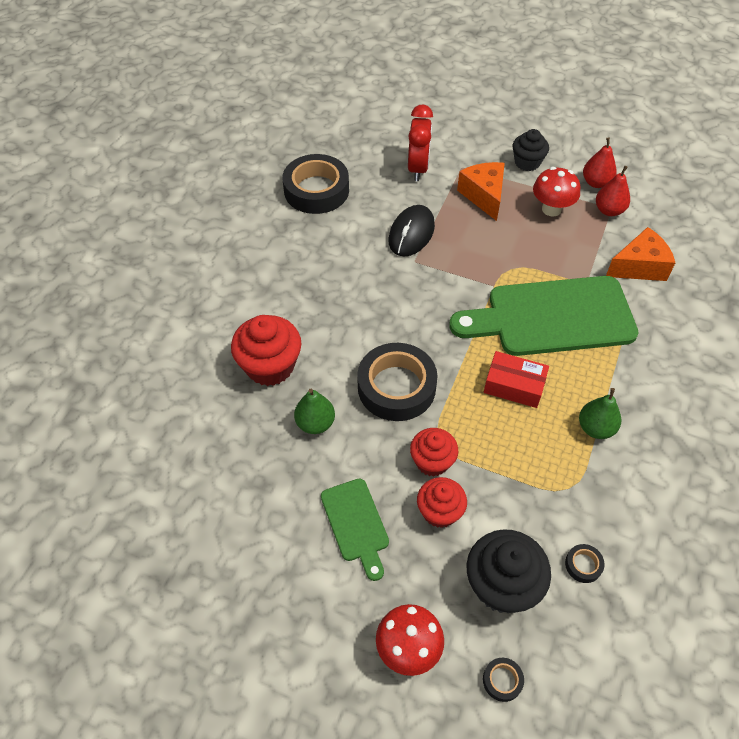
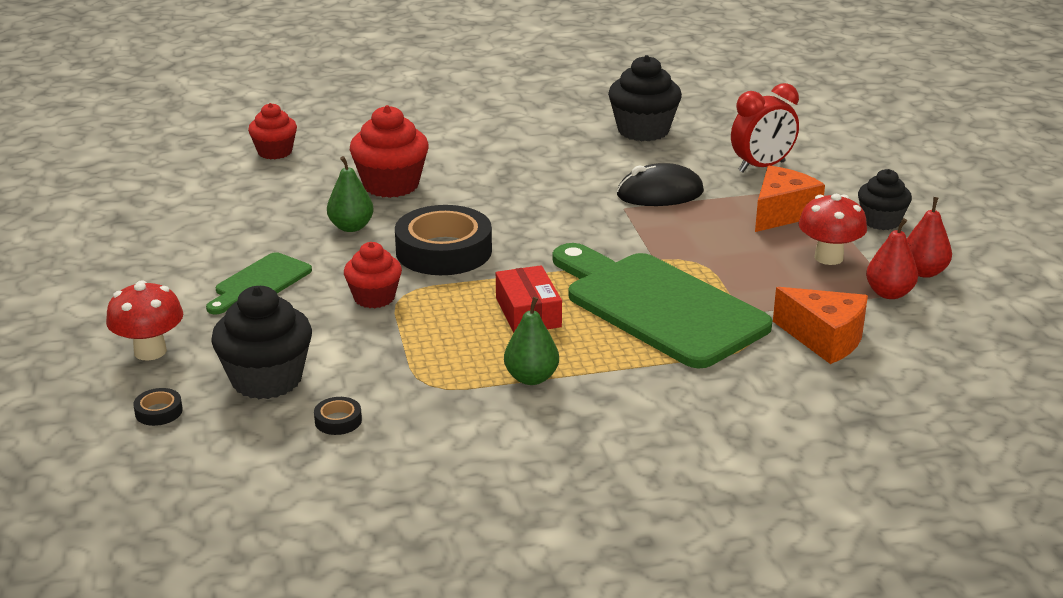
camera: 55 degrees right, 25 degrees down
black tape [283,154,349,214] -> black cupcake [608,55,682,141]
red cupcake [417,477,467,528] -> red cupcake moved to [248,103,297,159]

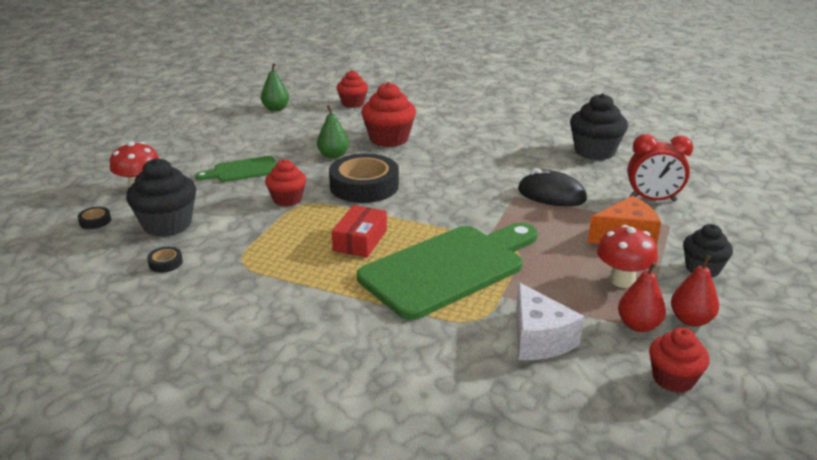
camera: 35 degrees right, 0 degrees up
green pear [504,297,559,385] -> green pear moved to [261,63,289,111]
green cutting board [553,243,772,368] -> green cutting board turned 60 degrees clockwise [357,223,538,320]
orange cheese [773,287,868,364] -> white cheese [516,282,584,360]
none -> red cupcake [649,327,710,393]

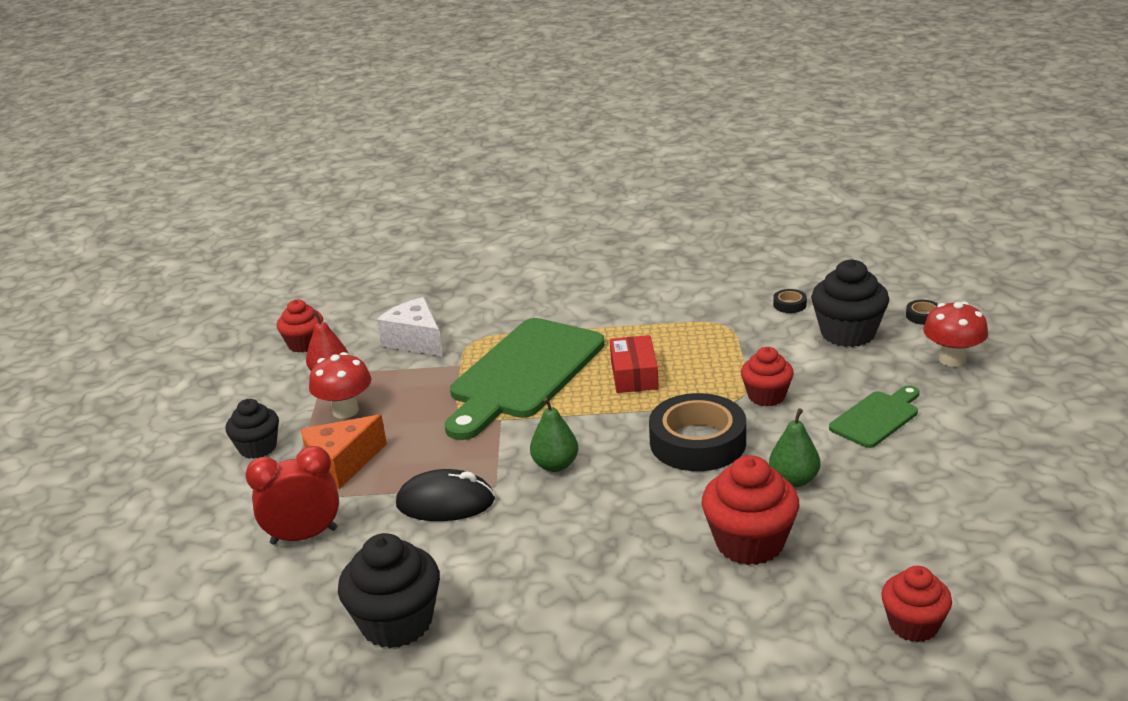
camera: 160 degrees right, 0 degrees up
green pear [261,63,289,111] -> green pear moved to [530,397,579,472]
red pear [671,255,719,327] -> none

